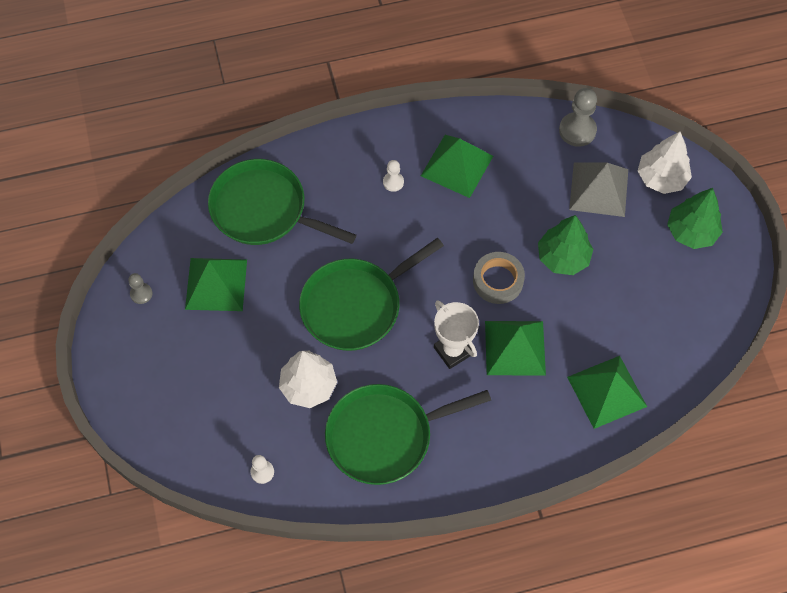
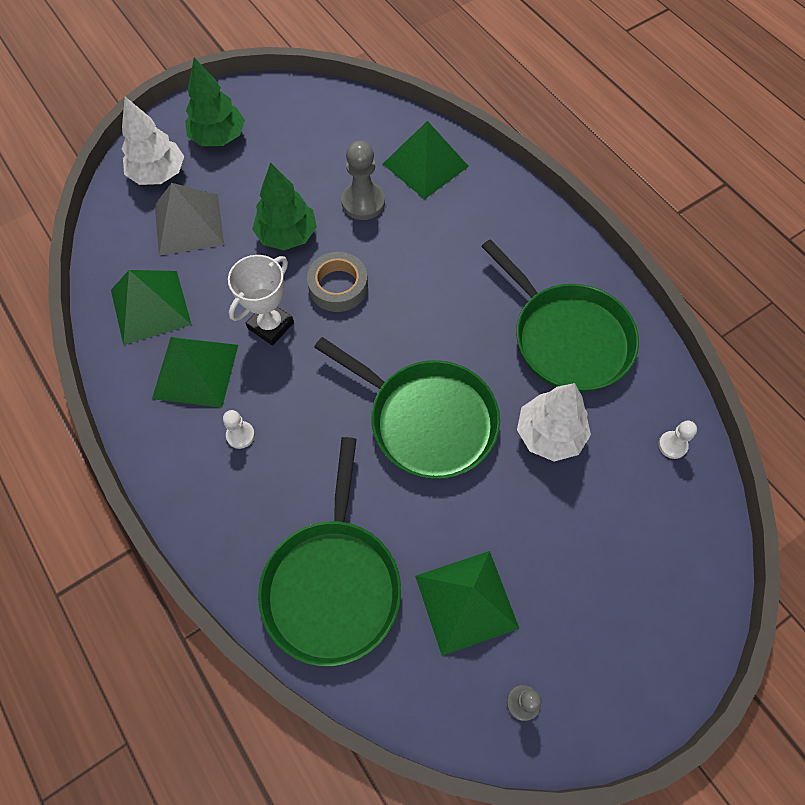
camera: 110 degrees left, 0 degrees up
white trophy [434,300,479,369] -> white trophy moved to [228,255,294,345]
green pyramid [485,321,546,375] -> green pyramid moved to [111,270,192,345]
grey pawn [559,88,597,147] -> grey pawn moved to [341,141,385,220]

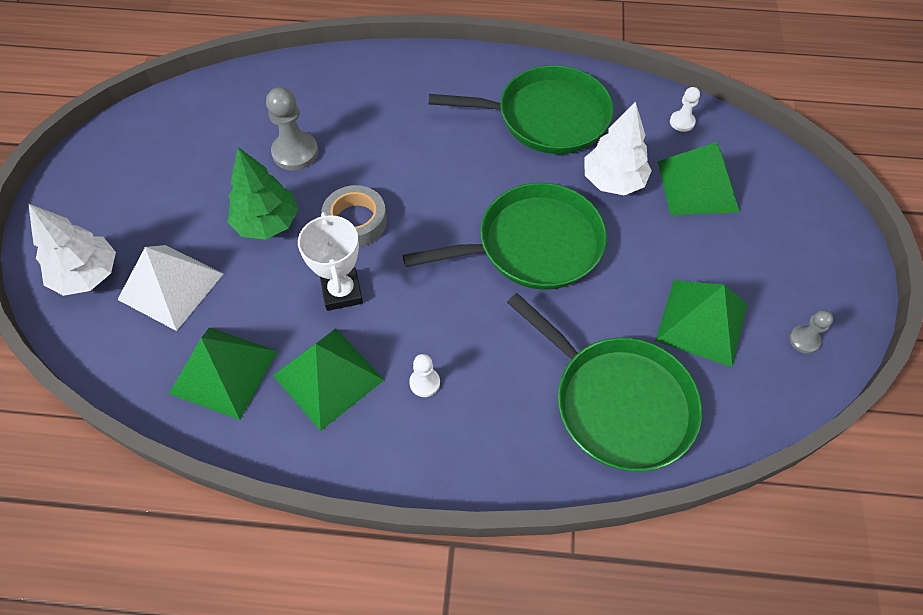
camera: 50 degrees left, 5 degrees down
grey pyramid [155,183,224,256] -> white pyramid [117,245,223,331]
green tree [185,57,245,146] -> none
green pyramid [383,121,469,199] -> green pyramid moved to [658,142,740,215]

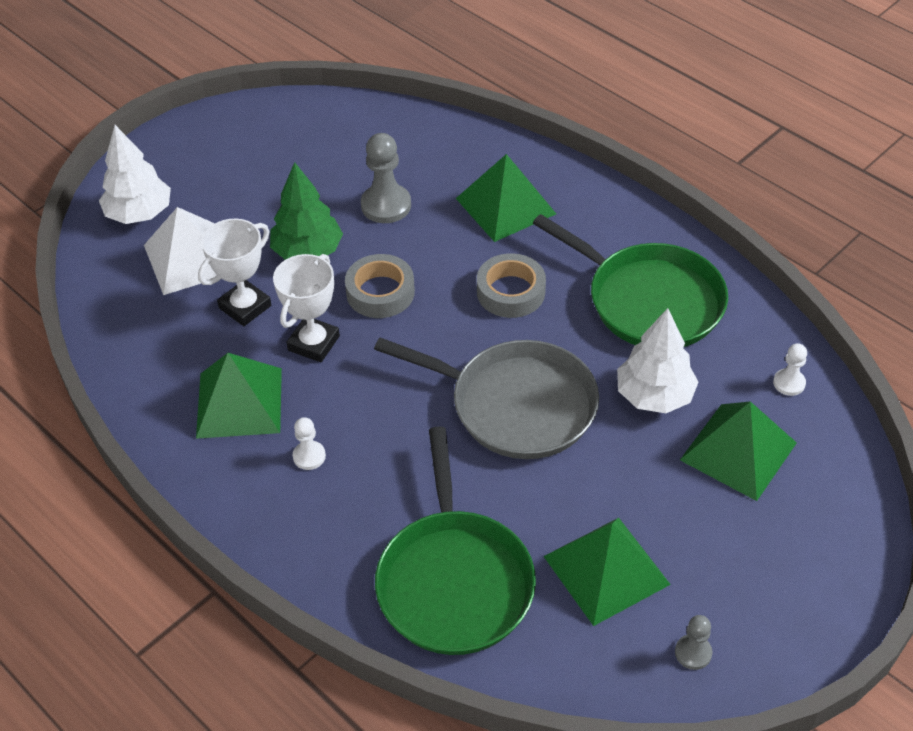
camera: 40 degrees right, 10 degrees down
green pyramid [169,327,277,420] -> green pyramid moved to [456,154,556,242]
green pan [403,183,607,289] -> grey pan [374,337,599,459]
none -> white trophy [198,219,271,326]
none -> grey tape [477,253,546,318]

